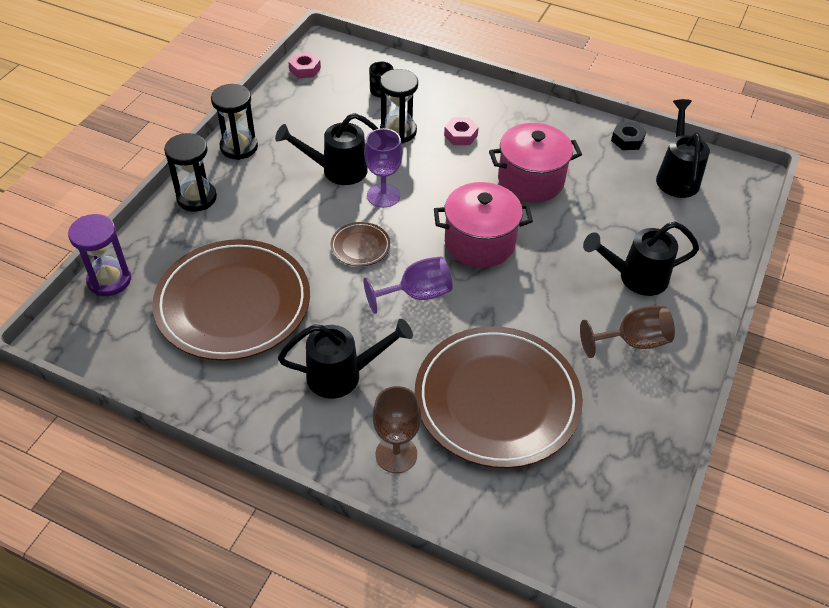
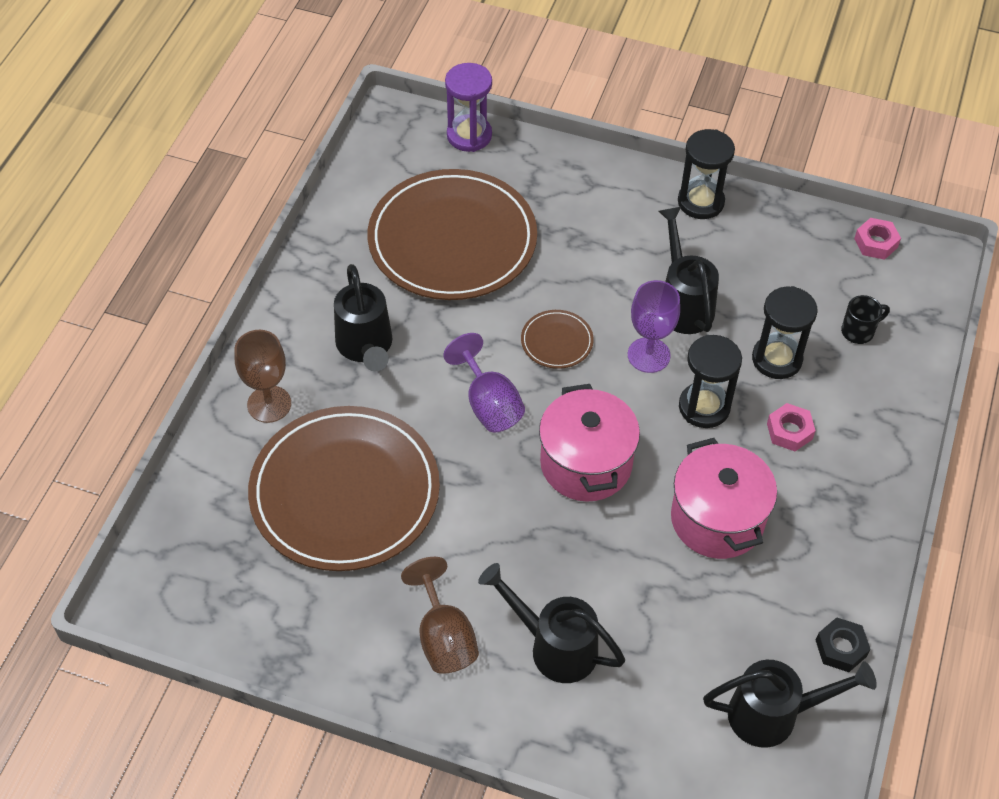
camera: 85 degrees right, 5 degrees up
black hourglass [164,133,217,211] -> black hourglass moved to [679,335,742,428]
black watering can [583,221,699,296] -> black watering can turned 45 degrees counterclockwise [478,563,625,683]

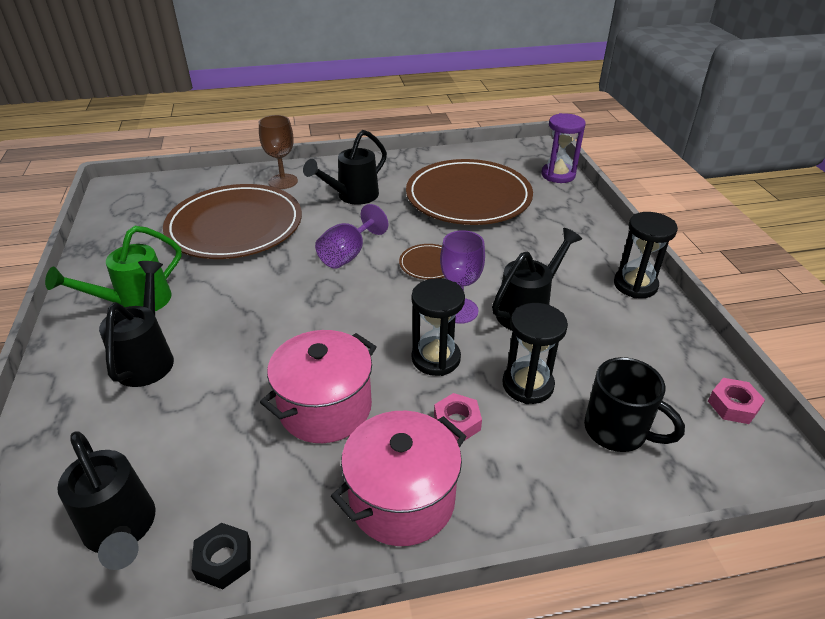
camera: 60 degrees right, 15 degrees down
brown goblet [401,557,479,674] -> green watering can [45,226,182,311]
pink pot [539,384,640,502] -> pink pot moved to [331,411,467,546]
black mug [841,295,890,344] -> black mug [584,357,685,452], size x1.68

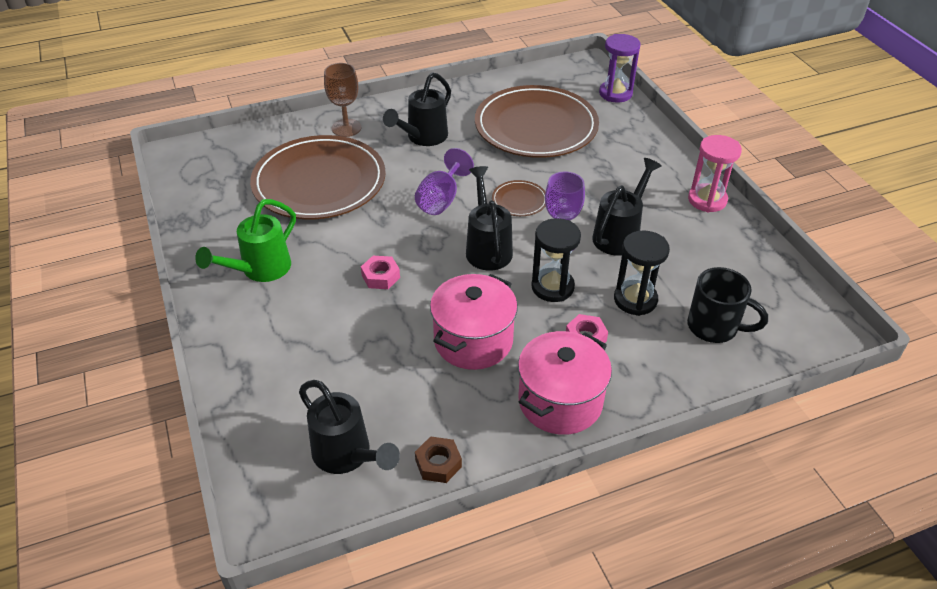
camera: 10 degrees left, 5 degrees up
black watering can [99,261,174,387] -> black watering can moved to [466,166,513,271]
black nut [191,523,251,589] -> brown nut [415,436,462,483]
black hourglass [614,212,678,298] -> pink hourglass [688,135,742,212]
pink nut [708,378,765,424] -> pink nut moved to [361,256,400,289]

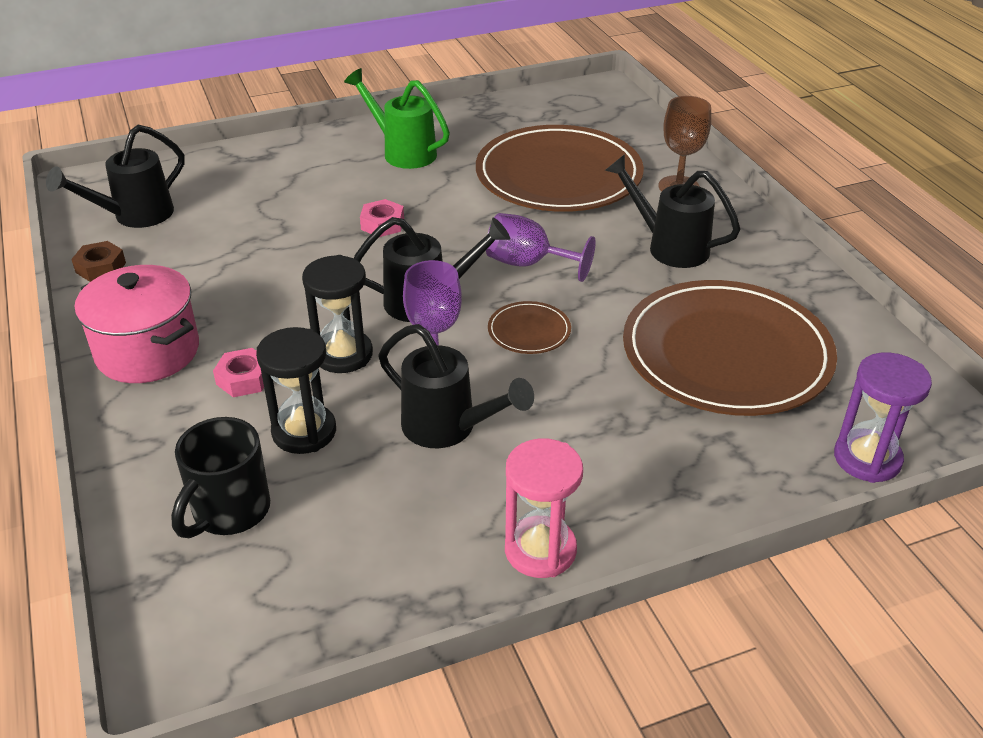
camera: 90 degrees right, 5 degrees down
pink pot [430,274,518,370] -> none

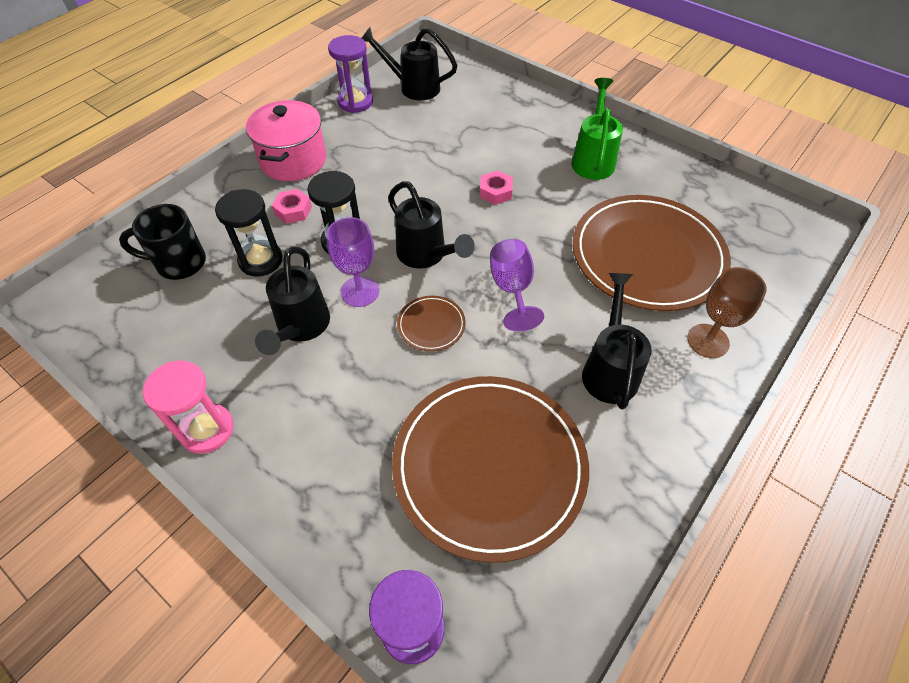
camera: 60 degrees right, 15 degrees up
brown nut [71,241,126,282] -> purple hourglass [328,35,373,113]

